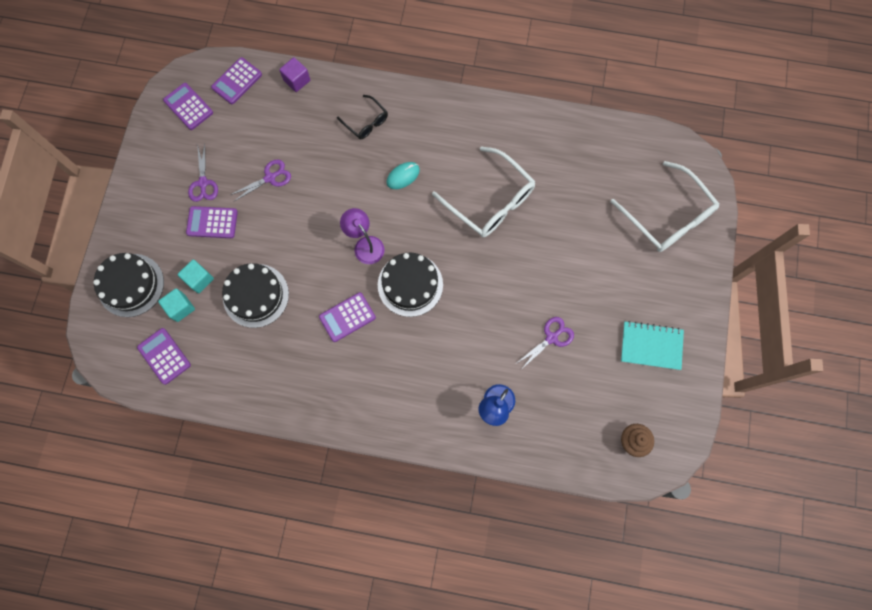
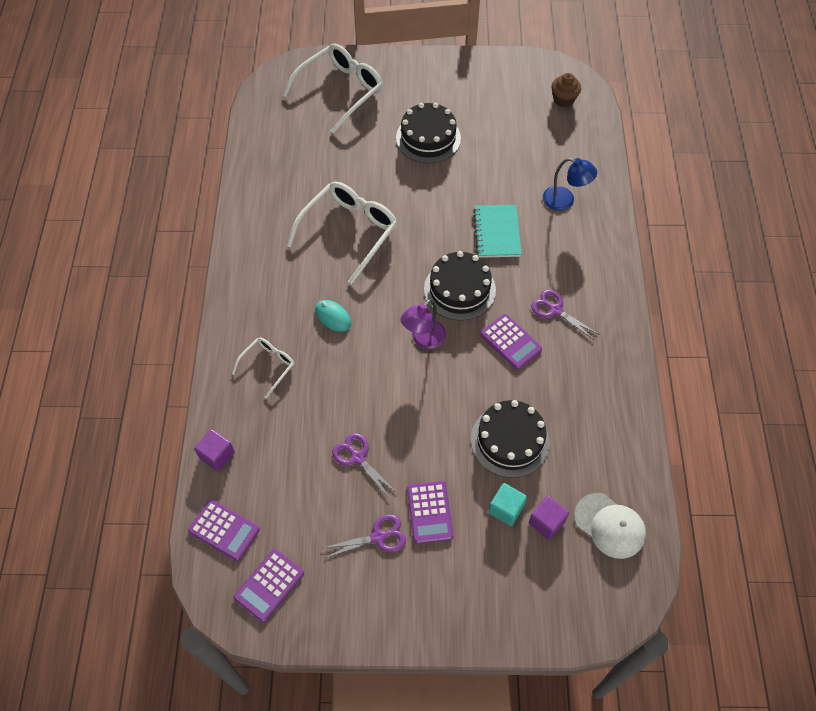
camera: 100 degrees left, 15 degrees down
black cake [93,253,164,317] -> black cake moved to [396,103,461,163]
purple calculator [137,328,191,385] -> white cap [574,493,646,559]
turquoise cube [158,288,195,322] -> purple cube [529,496,569,540]
black glasses [337,95,388,139] -> white glasses [232,337,295,398]
purple scissors [517,317,574,369] -> purple scissors moved to [531,290,600,340]
turquoise notebook [621,321,684,370] -> turquoise notebook moved to [473,205,522,258]

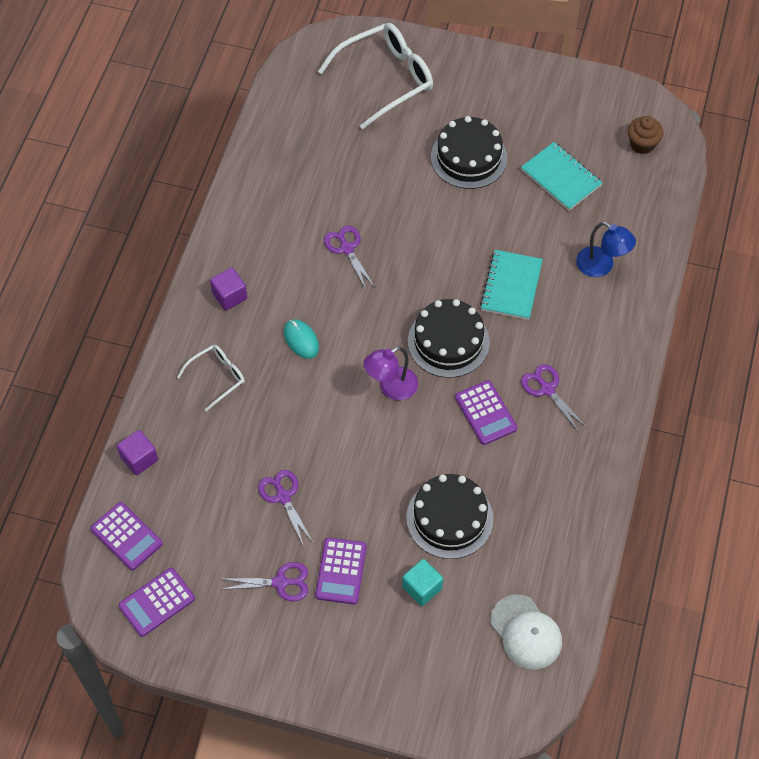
camera: 15 degrees right, 0 degrees up
white glasses [287,181,397,284] -> purple scissors [324,226,375,289]
purple cube [529,496,569,540] -> purple cube moved to [210,268,247,311]
none -> turquoise notebook [521,142,603,210]

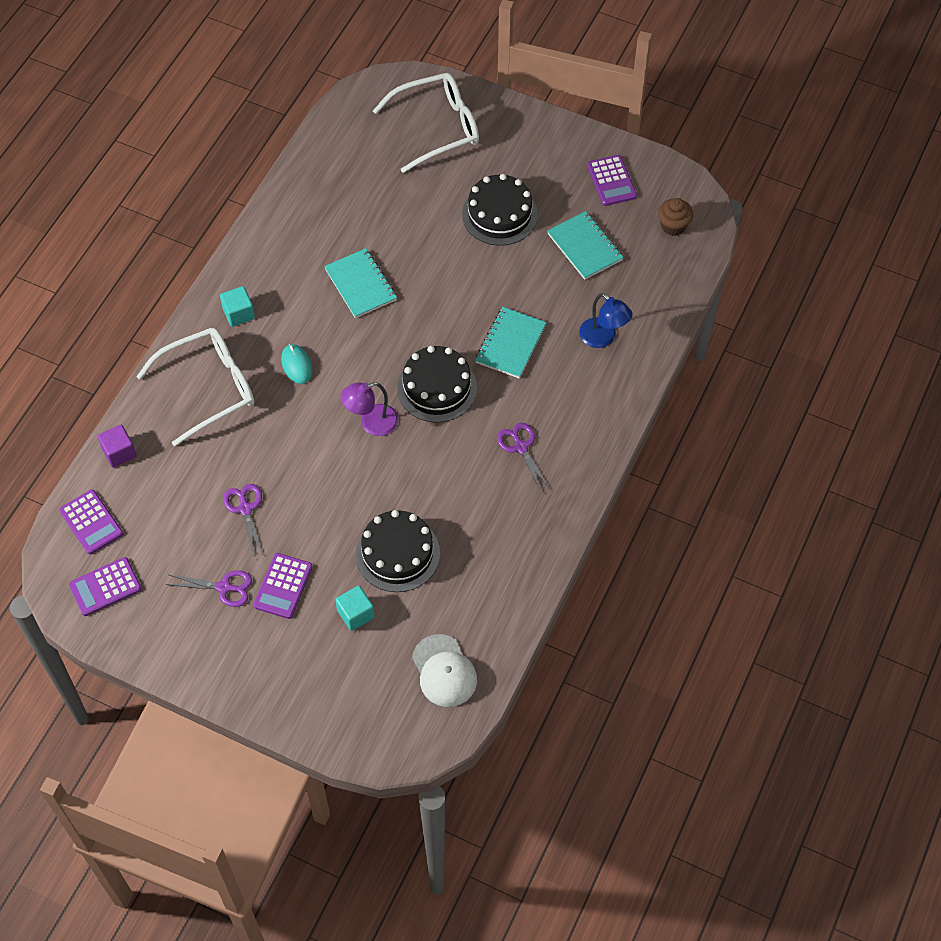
camera: 10 degrees right, 0 degrees up
white glasses [177,345,245,412] -> white glasses [136,328,254,446], size x1.90
purple cube [210,268,247,311] -> turquoise cube [220,286,255,327]
purple scissors [324,226,375,289] -> turquoise notebook [324,248,397,318]
purple calculator [455,380,517,445] -> purple calculator moved to [587,155,637,206]

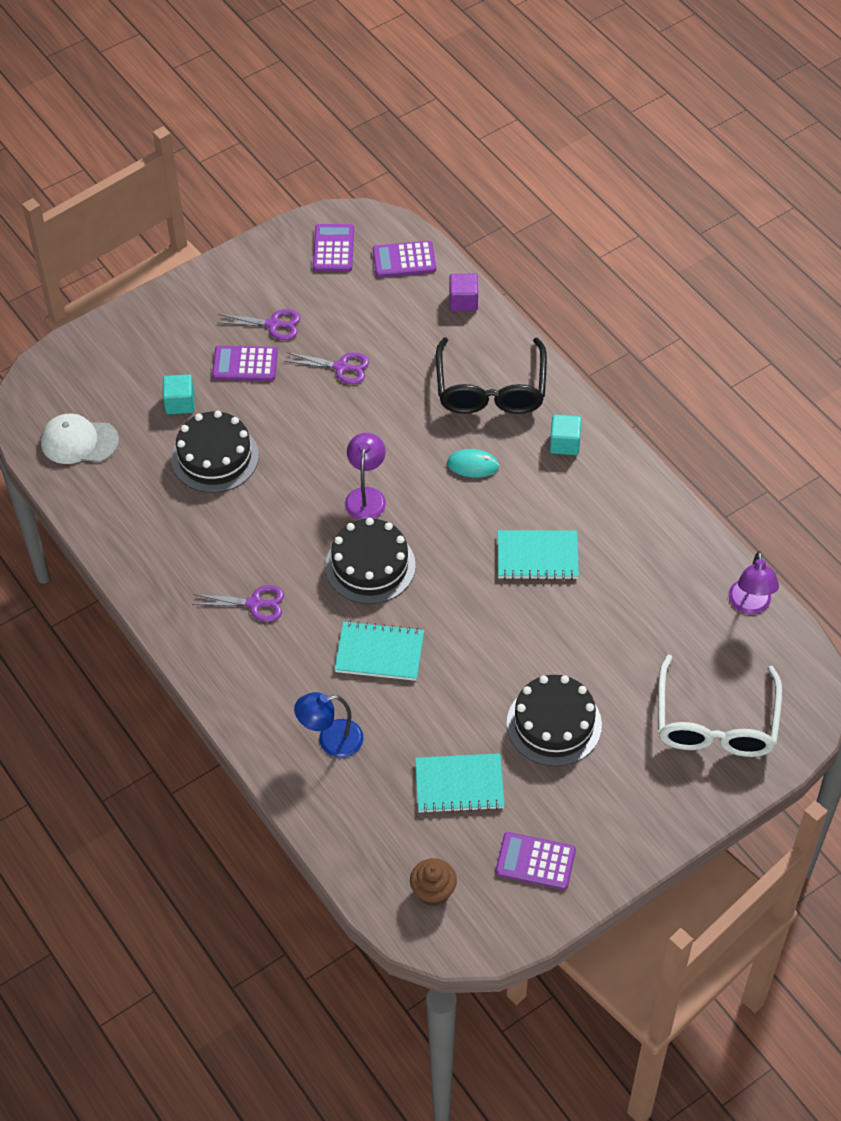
camera: 120 degrees right, 5 degrees down
white glasses [136,328,254,446] -> black glasses [436,338,547,414]
purple scissors [166,570,252,607] -> purple scissors turned 120 degrees counterclockwise [216,309,300,340]
purple calculator [253,553,313,619] -> purple calculator turned 45 degrees counterclockwise [212,346,278,381]
turquoise notebook [475,307,547,379] -> turquoise notebook turned 45 degrees counterclockwise [334,621,424,681]
none -> purple lamp [728,551,779,614]

